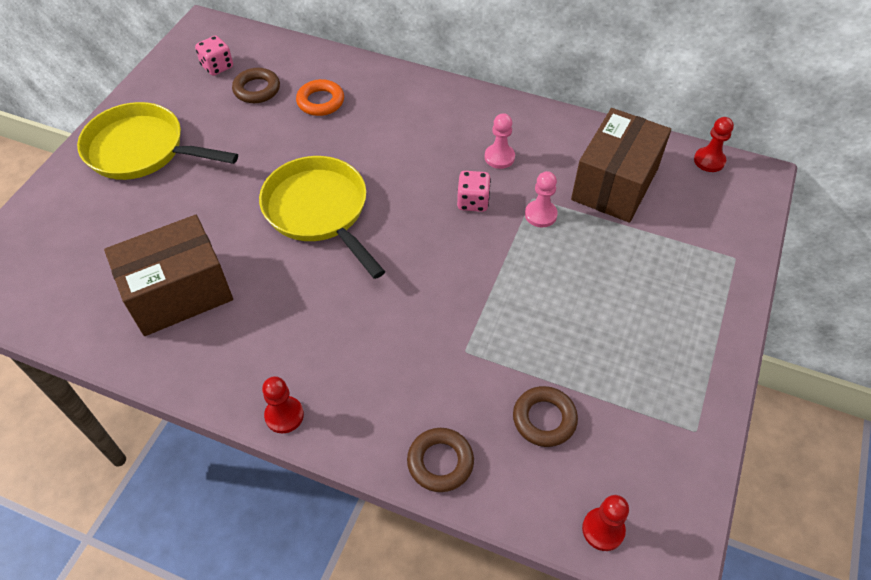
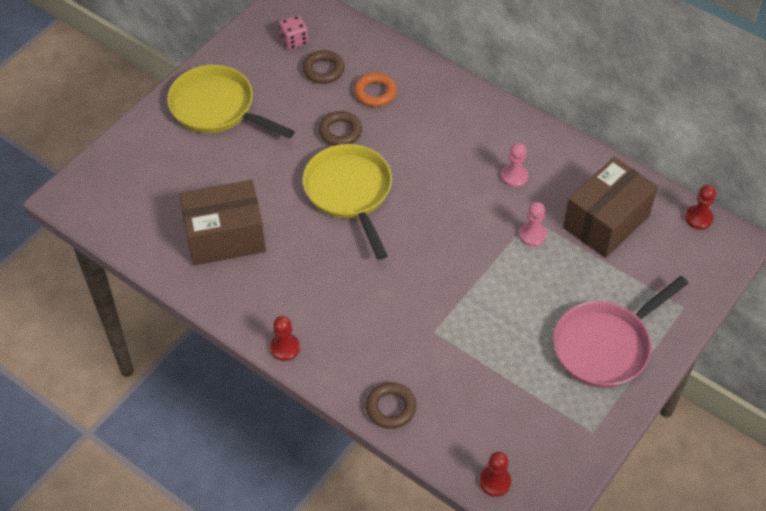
camera: 15 degrees right, 0 degrees up
pink dice [457,171,491,212] -> none
brown ring [513,386,578,447] -> brown ring moved to [318,111,362,146]
none -> pink pan [553,276,689,388]

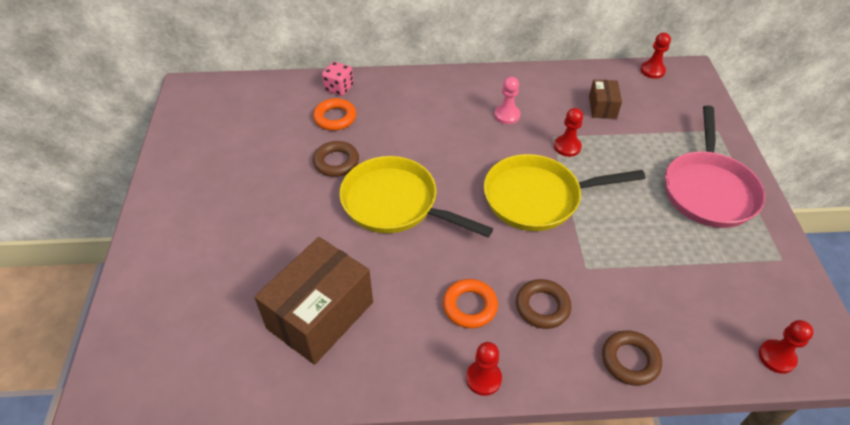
camera: 40 degrees left, 5 degrees down
yellow pan [167,65,295,139] -> yellow pan moved to [484,154,645,231]
pink dice [279,15,308,50] -> pink dice moved to [322,62,354,96]
brown ring [302,50,344,84] -> brown ring moved to [516,279,572,329]
pink pawn [519,202,547,247] -> red pawn [554,108,583,157]
brown box [563,157,658,258] -> brown box [589,80,622,119], size x0.49
none -> orange ring [443,279,498,328]

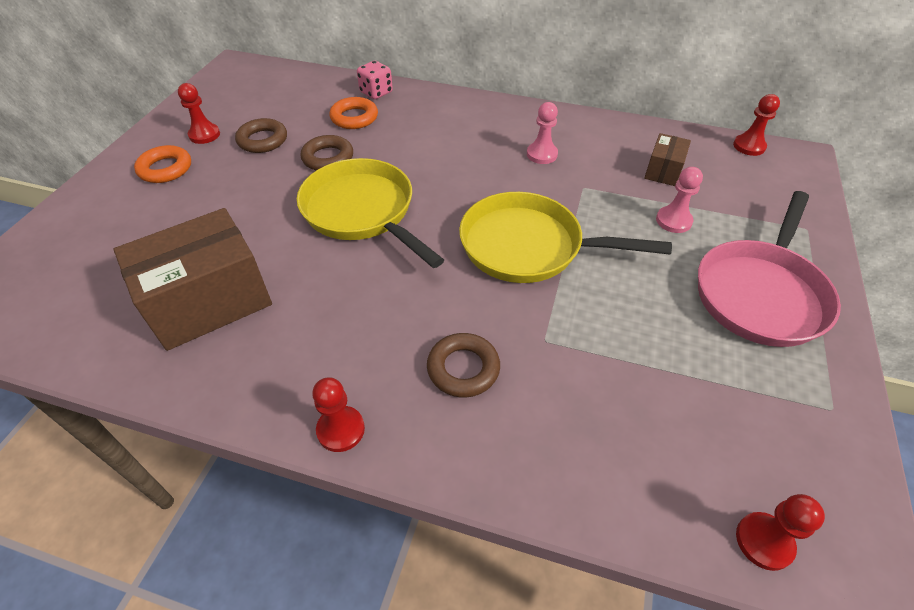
camera: 20 degrees right, 0 degrees up
orange ring [443,279,498,328] -> orange ring moved to [134,145,191,183]
red pawn [554,108,583,157] -> red pawn moved to [178,83,220,144]
brown ring [602,330,662,386] -> brown ring moved to [235,118,287,153]
none -> pink pawn [656,167,703,233]

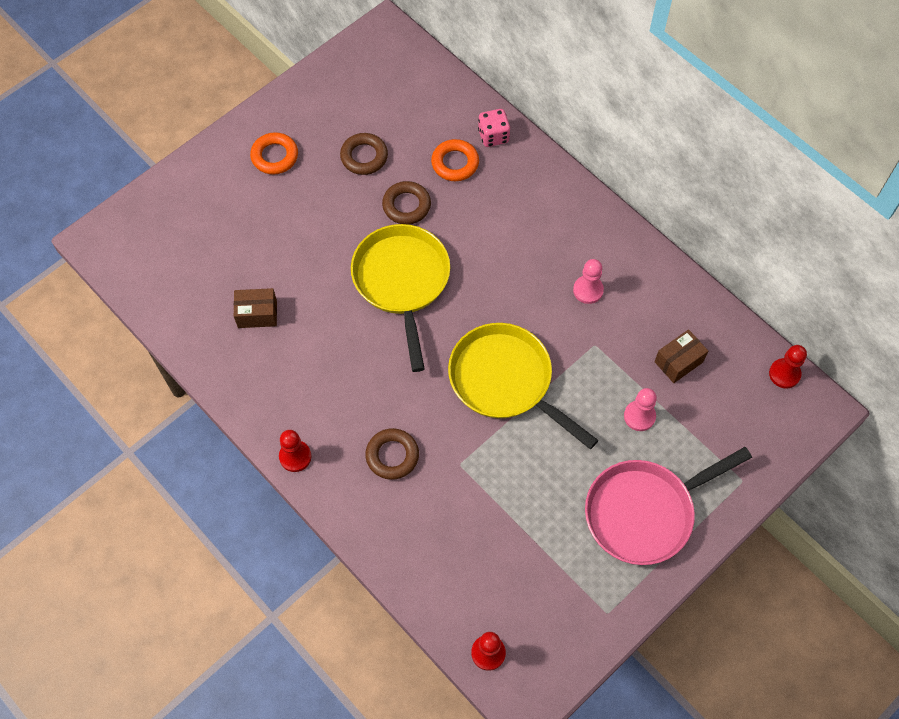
camera: 30 degrees right, 15 degrees up
brown box [114,208,272,351] -> brown box [234,288,277,328], size x0.49
red pawn [178,83,220,144] -> none

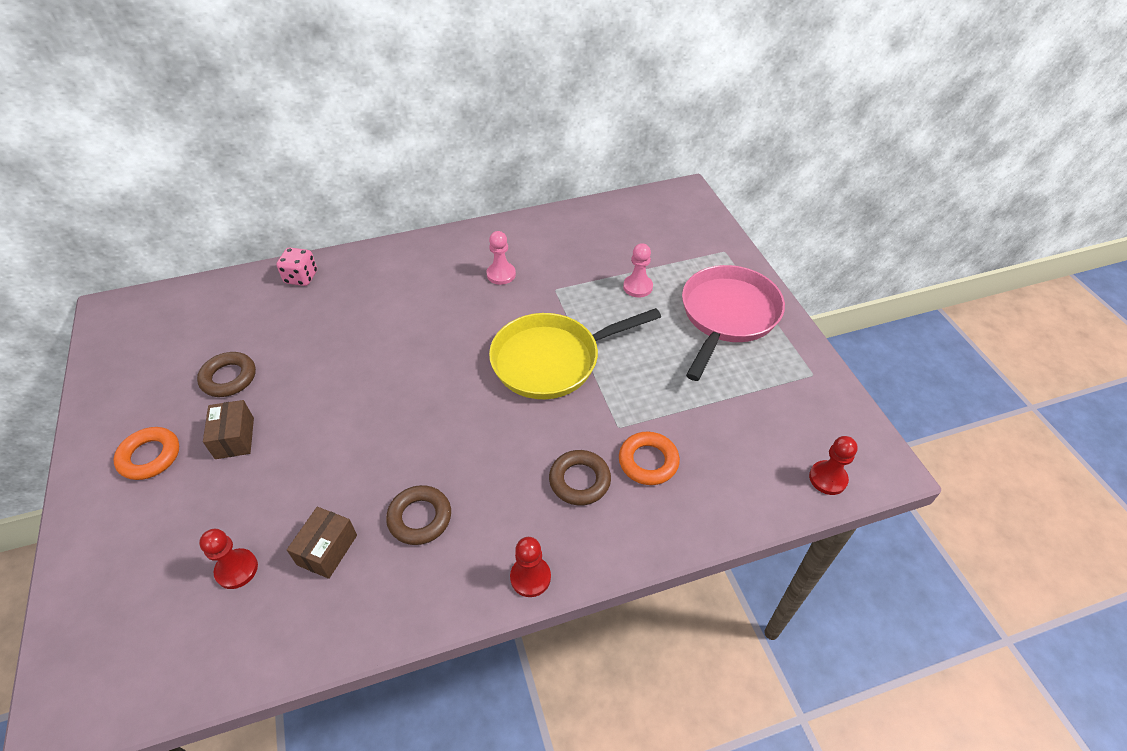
camera: 65 degrees left, 15 degrees down
yellow pan [351,224,450,372] -> none
brown ring [382,181,431,225] -> brown ring moved to [386,485,451,545]
orange ring [431,139,479,181] -> orange ring moved to [619,432,680,485]
pink pan [585,447,752,565] -> pink pan turned 150 degrees counterclockwise [682,265,785,381]
brown box [654,329,708,383] -> brown box moved to [203,400,254,459]
red pawn [769,345,807,389] -> red pawn moved to [199,529,258,589]

